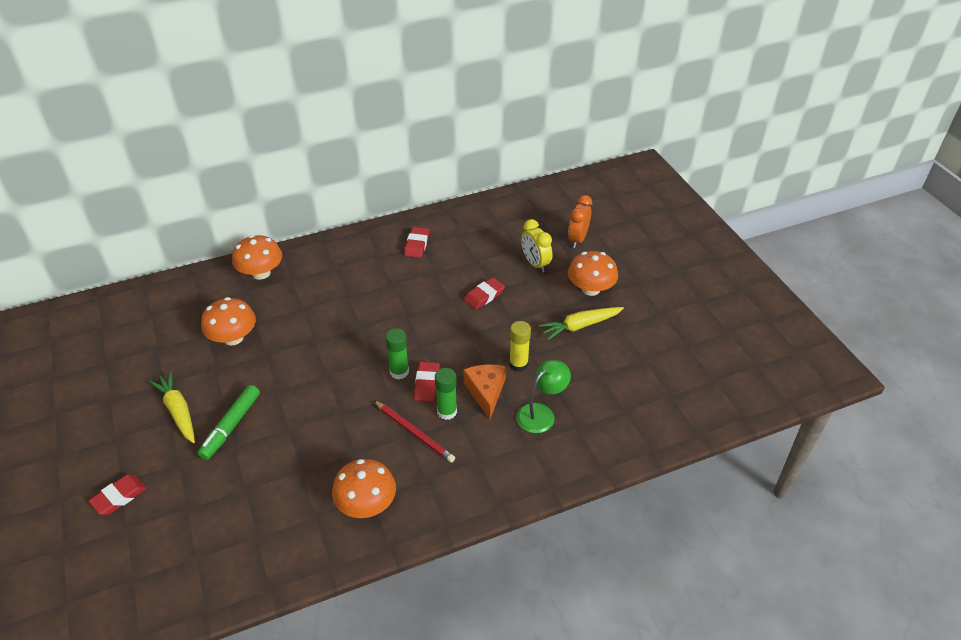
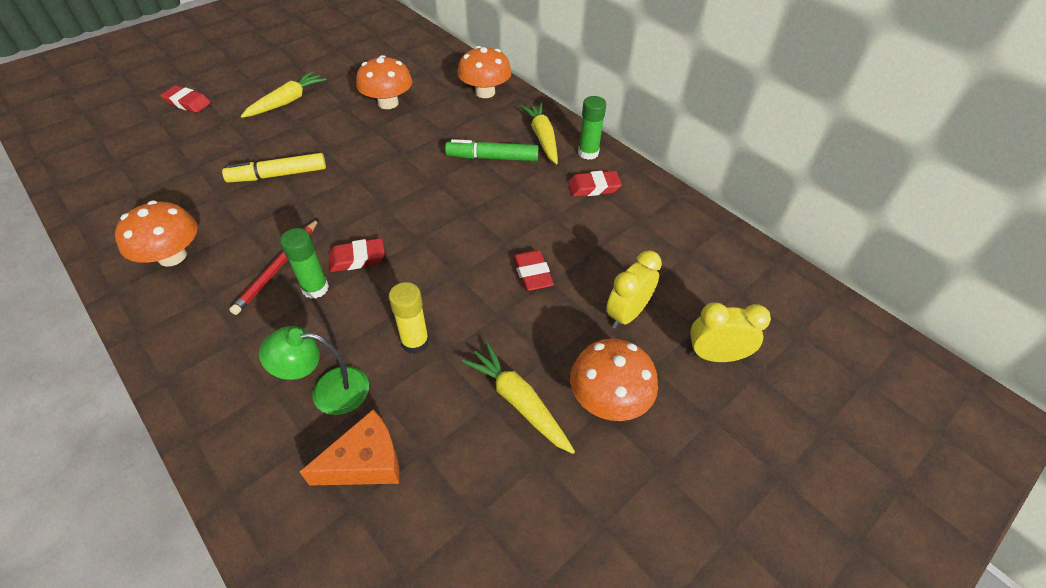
camera: 70 degrees right, 5 degrees up
green marker [197,385,260,460] -> green marker moved to [445,139,539,161]
green glue stick [385,328,409,380] -> green glue stick moved to [578,96,606,160]
orange cheese [463,364,506,419] -> orange cheese moved to [300,409,399,485]
red eraser [464,277,505,310] -> red eraser turned 45 degrees clockwise [513,250,554,291]
green lamp [516,360,571,433] -> green lamp turned 150 degrees clockwise [259,326,369,415]
orange clock [568,195,592,248] -> yellow clock [690,302,771,362]
none -> yellow marker [222,153,326,182]
none -> yellow carrot [520,102,558,164]

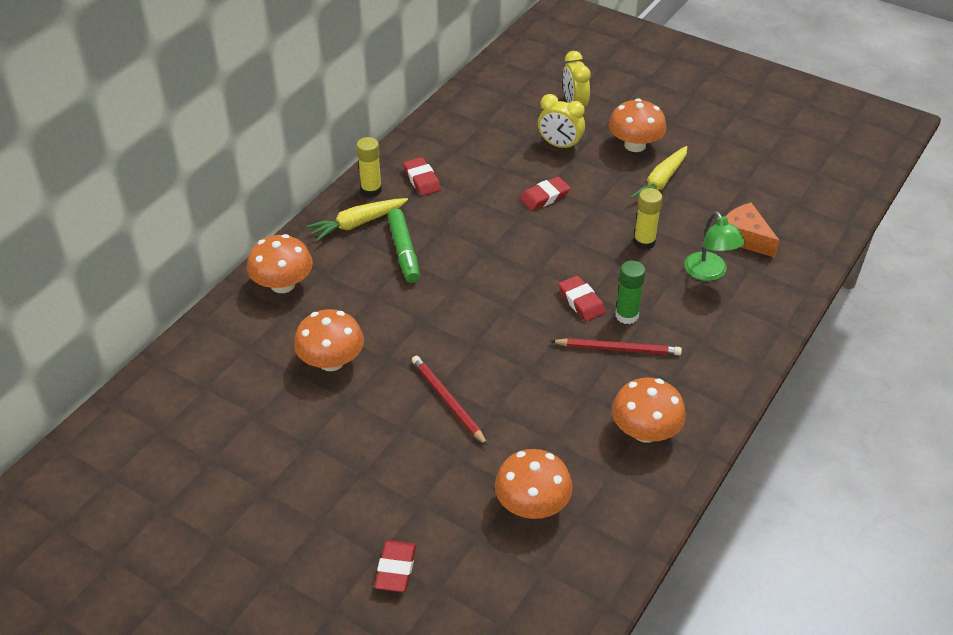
camera: 105 degrees left, 5 degrees down
yellow marker [222,153,326,182] -> none
yellow carrot [241,71,327,118] -> none
green glue stick [578,96,606,160] -> yellow glue stick [356,137,382,197]
none -> red pencil [412,356,488,446]
none -> orange mushroom [495,449,573,519]

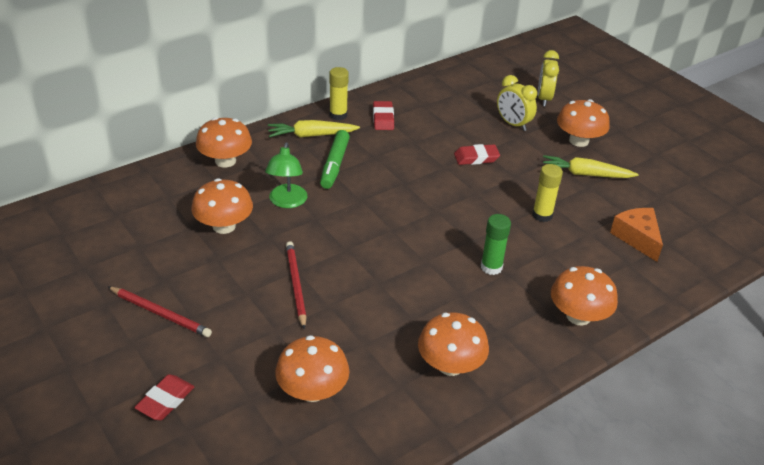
camera: 20 degrees right, 5 degrees down
red pencil [551,338,682,355] -> red pencil moved to [107,286,212,337]
red eraser [558,275,606,322] -> none
yellow carrot [630,146,687,199] -> yellow carrot turned 45 degrees clockwise [543,155,639,178]
green lamp [684,211,745,281] -> green lamp moved to [265,142,307,208]
none -> orange mushroom [551,266,618,326]

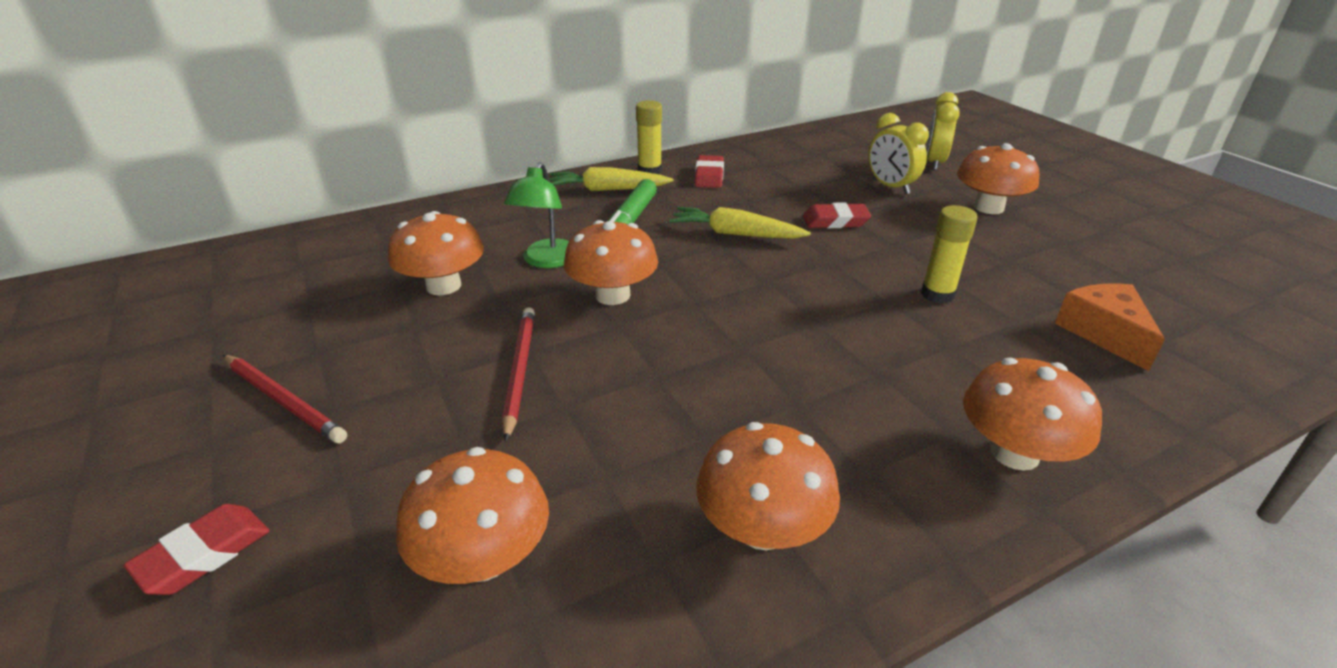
camera: 10 degrees right, 5 degrees down
orange mushroom [196,117,252,167] -> orange mushroom moved to [564,220,658,305]
green glue stick [481,214,511,275] -> none
yellow carrot [543,155,639,178] -> yellow carrot moved to [669,207,811,239]

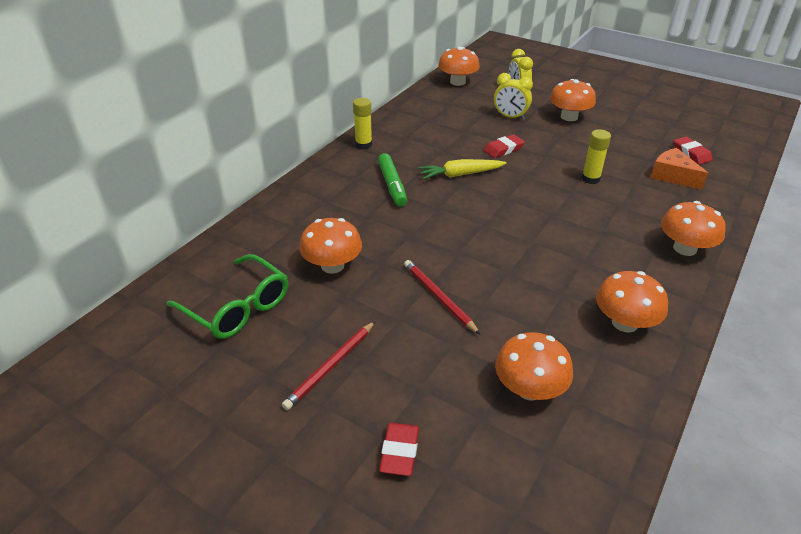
camera: 30 degrees left, 5 degrees up
red pencil [223,355,347,443] -> red pencil turned 120 degrees clockwise [282,321,375,410]
green lamp [504,162,569,268] -> none
yellow carrot [549,167,674,191] -> none
orange mushroom [564,220,658,305] -> orange mushroom moved to [438,46,480,86]
red eraser [695,155,724,188] -> red eraser moved to [673,137,713,164]
none -> green glasses [167,254,288,339]

